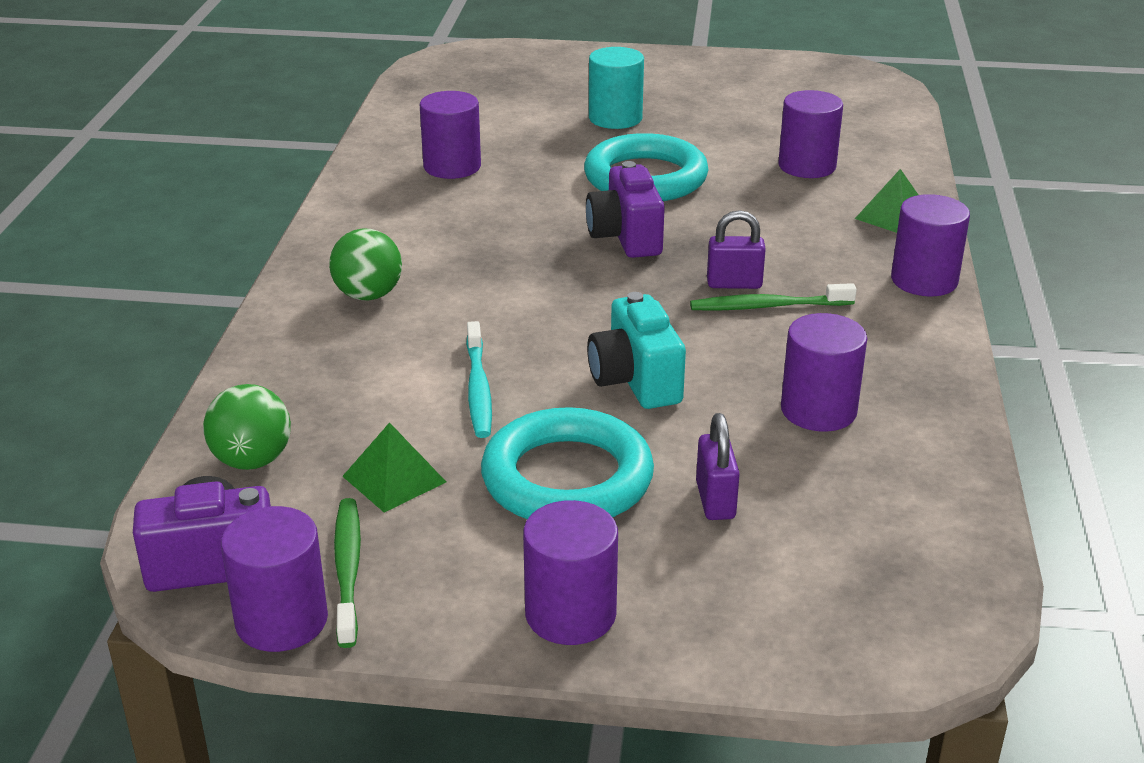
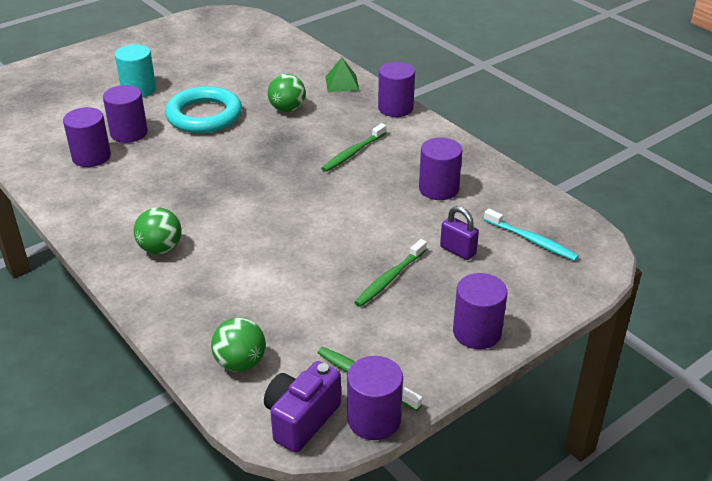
camera: 45 degrees left, 5 degrees up
green pyramid [342,422,446,512] -> none
turquoise toothbrush [466,321,492,438] -> turquoise toothbrush moved to [484,209,579,261]
turquoise ring [481,407,654,519] -> green toothbrush [354,239,427,307]
purple camera [586,161,665,258] -> none
turquoise camera [587,292,686,409] -> none
purple padlock [707,210,766,289] -> none
purple cylinder [779,90,843,178] -> purple cylinder moved to [103,85,148,143]
none -> green ball [268,74,306,112]

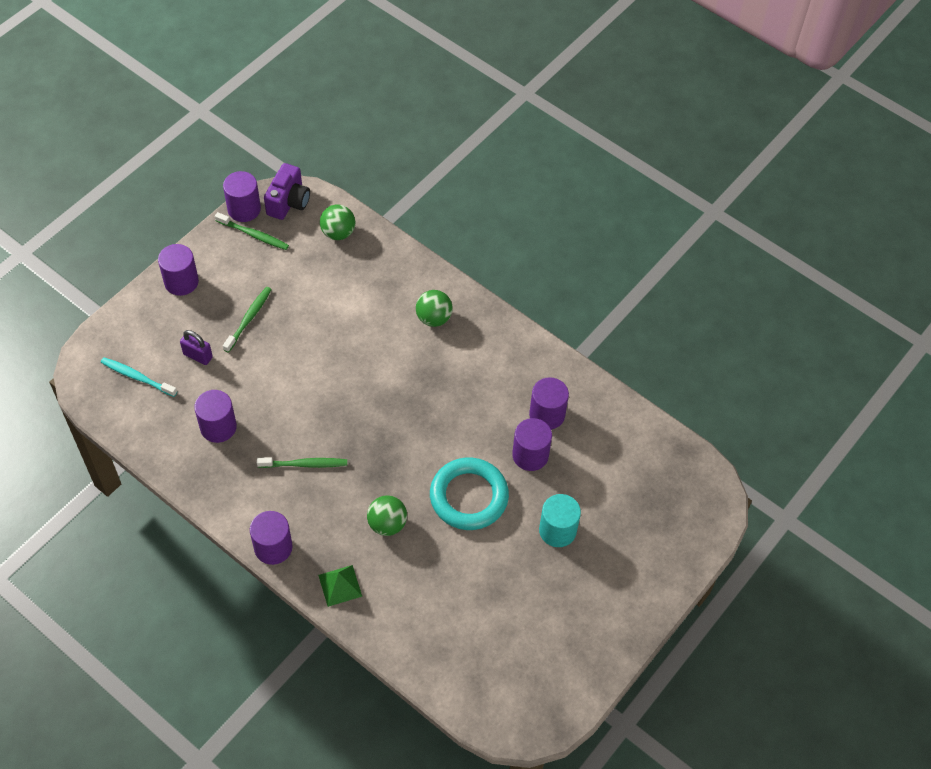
camera: 165 degrees right, 20 degrees up
green toothbrush [321,123,386,172] -> green toothbrush turned 60 degrees clockwise [257,457,347,468]

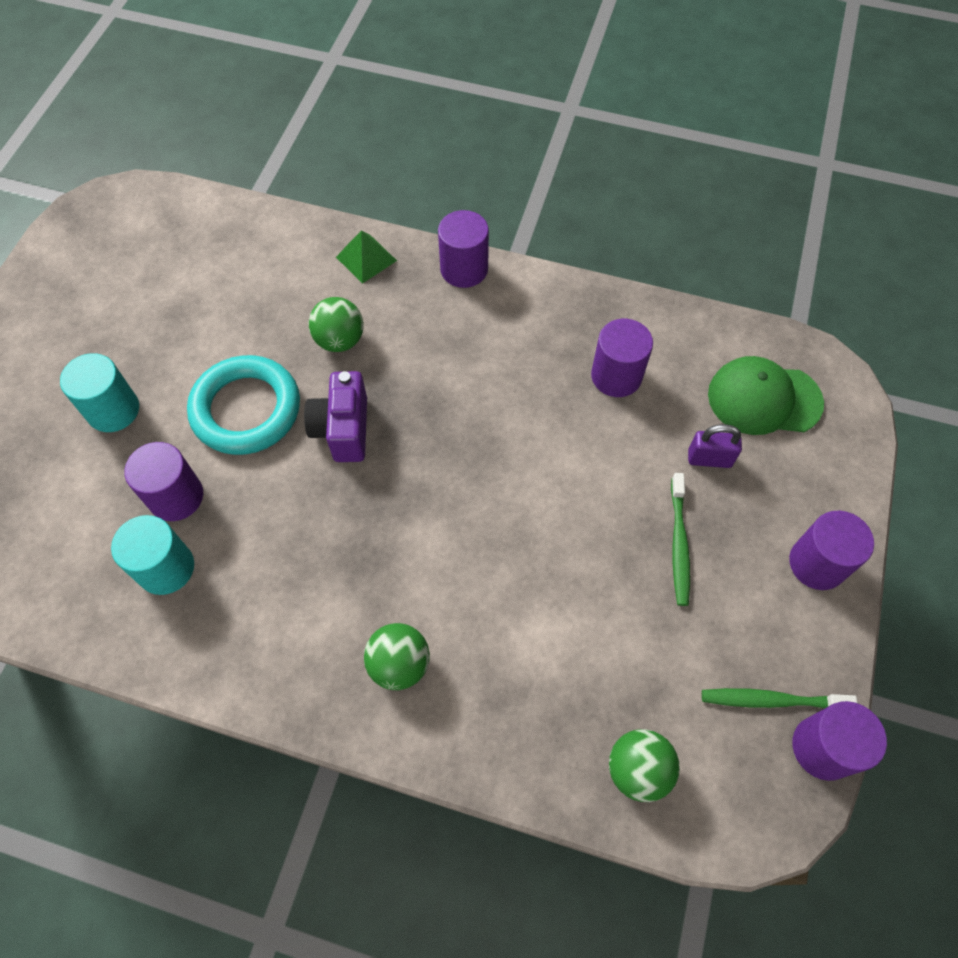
camera: 160 degrees right, 5 degrees up
turquoise toothbrush [101,357,177,397] -> green cap [708,356,824,435]
green toothbrush [257,457,347,468] -> none
purple camera [264,163,310,220] -> purple camera moved to [304,371,367,462]
purple cylinder [529,377,569,430] -> turquoise cylinder [111,515,194,595]

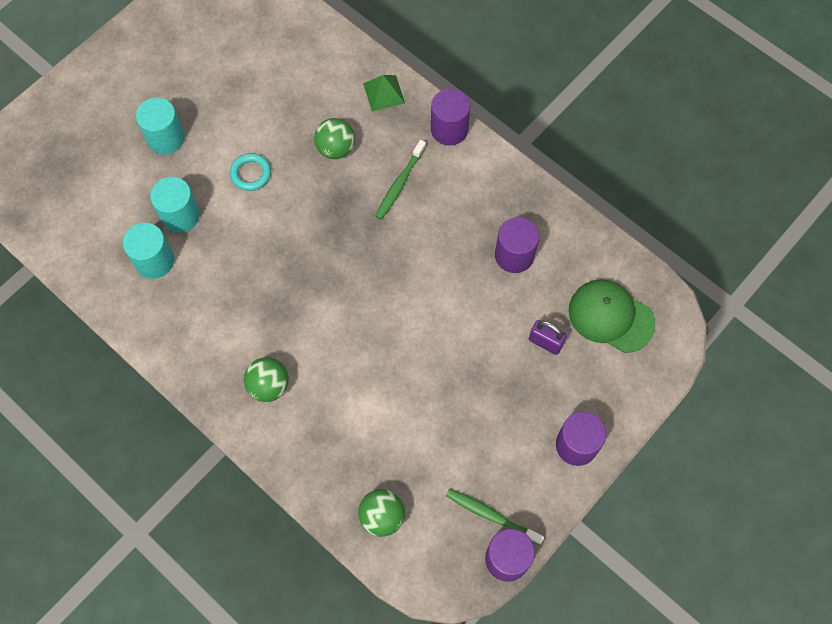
camera: 25 degrees right, 5 degrees up
purple cylinder [124,442,203,521] -> turquoise cylinder [150,177,200,233]
turquoise ring [187,355,300,455] -> turquoise ring [230,153,271,191], size x0.51
purple camera [304,371,367,462] -> none
green toothbrush [671,473,690,606] -> green toothbrush moved to [375,140,426,220]

